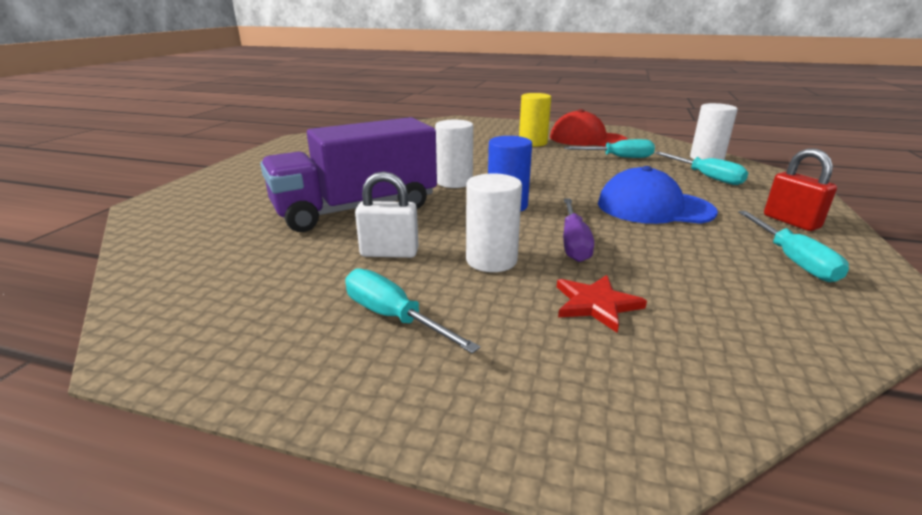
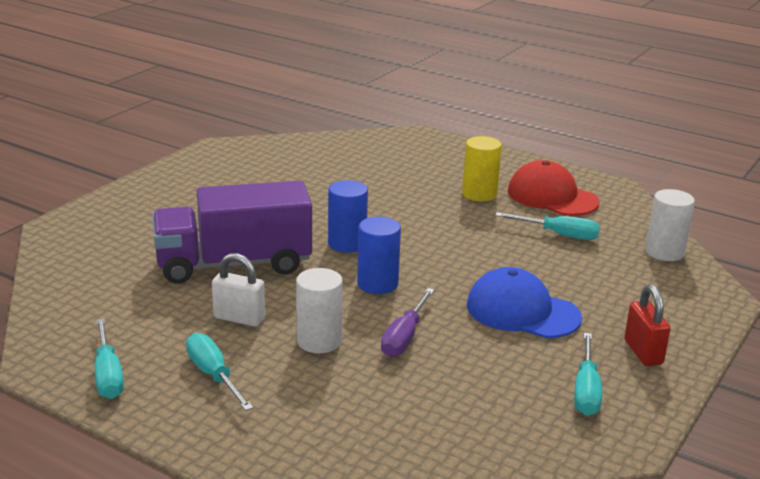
camera: 15 degrees right, 0 degrees up
white cylinder [435,120,473,188] -> blue cylinder [328,180,368,253]
red star [557,275,647,333] -> none
turquoise screwdriver [655,152,748,185] -> turquoise screwdriver moved to [95,318,124,399]

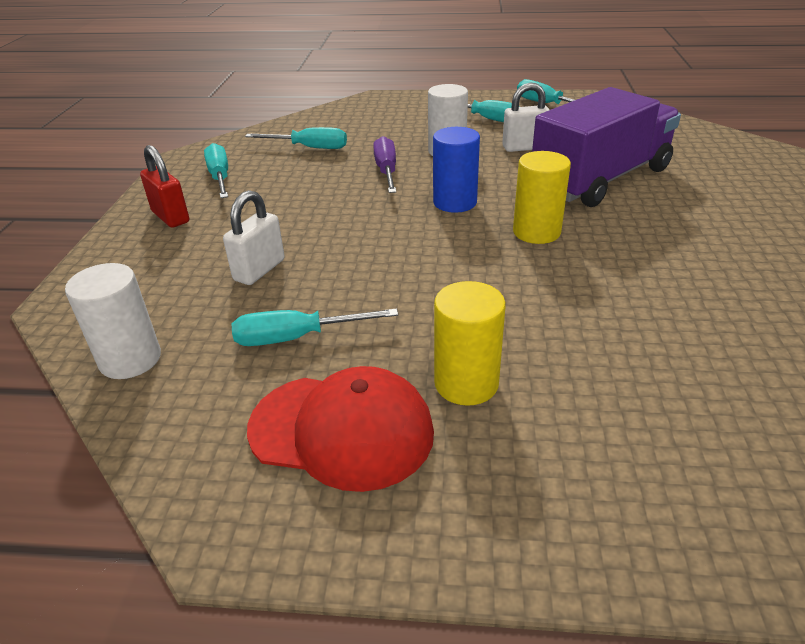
camera: 155 degrees right, 10 degrees up
blue cylinder [328,180,368,253] -> yellow cylinder [513,151,571,244]
blue cap [467,267,582,338] -> none
none -> white padlock [223,190,285,285]
none -> turquoise screwdriver [245,127,347,149]

